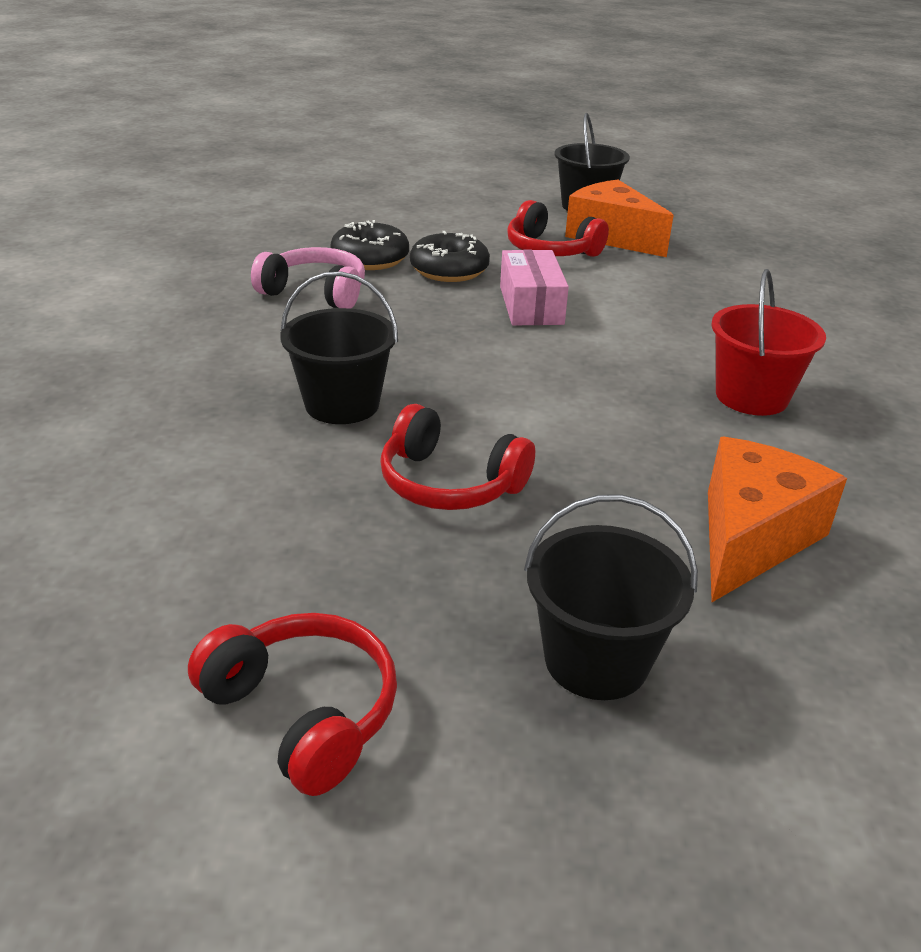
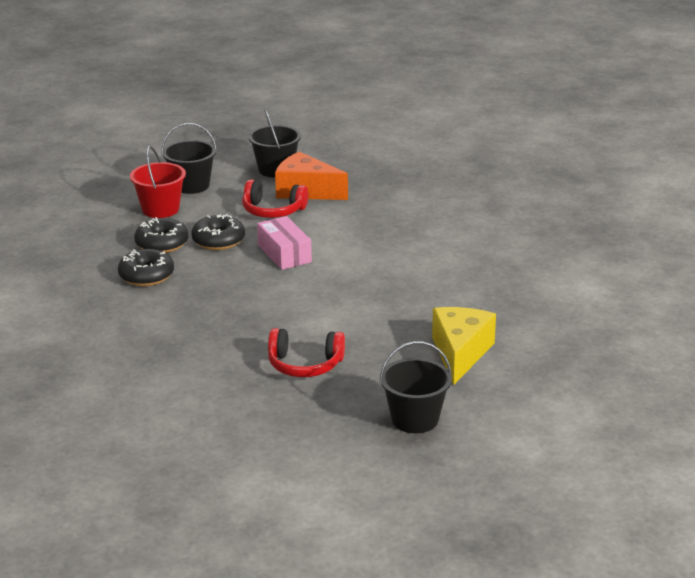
camera: 20 degrees left, 5 degrees down
red headphones [188,613,397,796] -> none
pink headphones [251,247,365,309] -> black donut [118,249,174,286]
black bucket [280,271,398,424] -> black bucket moved to [161,123,217,194]
orange cheese [708,437,847,602] -> yellow cheese [432,307,496,385]
red bucket [711,269,826,416] -> red bucket moved to [130,146,186,218]

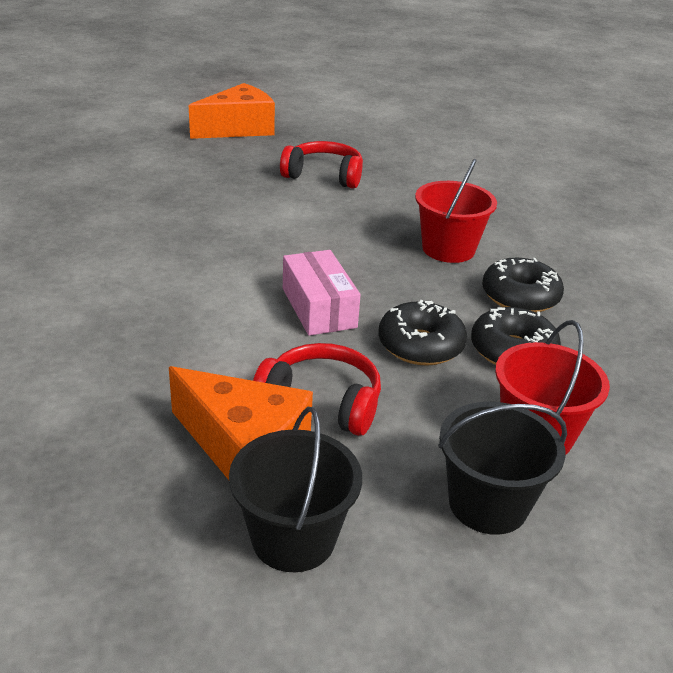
camera: 175 degrees left, 5 degrees up
black bucket [380,341,452,433] -> orange cheese [189,83,275,139]
yellow cheese [432,307,496,385] -> none
none -> red bucket [415,159,497,263]

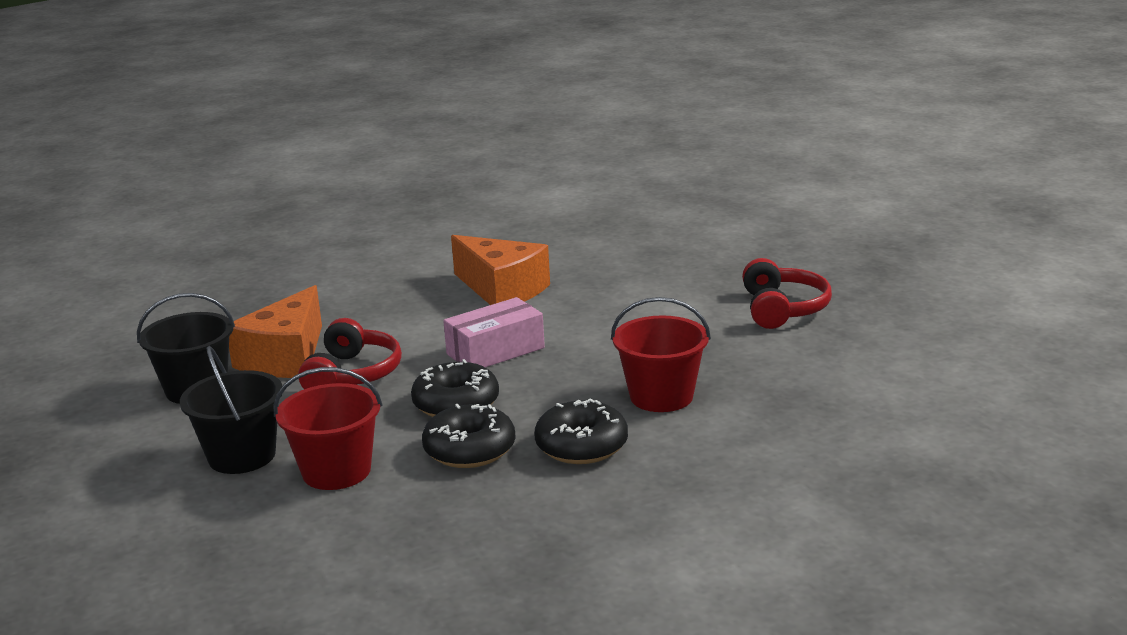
camera: 80 degrees right, 10 degrees down
orange cheese [189,83,275,139] -> orange cheese moved to [451,235,550,305]

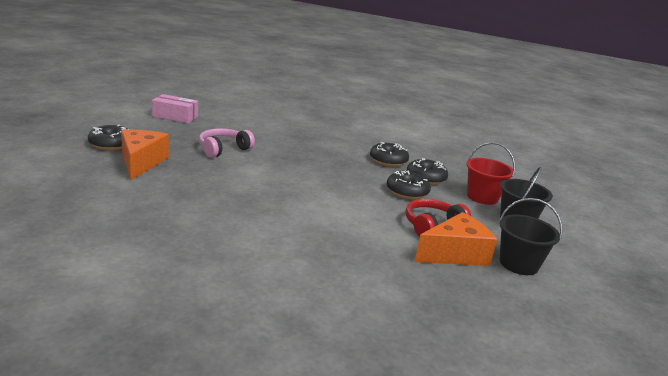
camera: 140 degrees left, 0 degrees up
pink box [443,297,545,367] -> pink box moved to [152,94,198,123]
orange cheese [451,235,550,305] -> orange cheese moved to [121,129,169,180]
red bucket [611,297,711,412] -> none
red headphones [742,258,832,329] -> pink headphones [199,128,255,158]
none -> black donut [88,125,129,150]

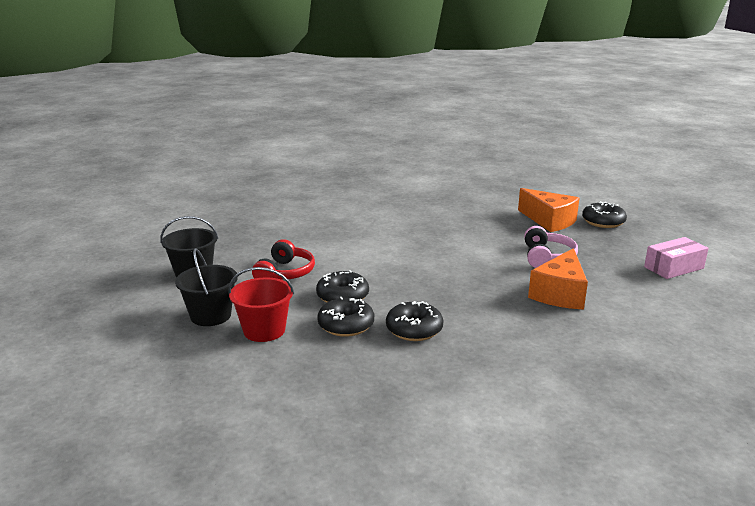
camera: 145 degrees right, 0 degrees up
orange cheese [415,212,497,266] -> orange cheese moved to [528,248,588,310]

